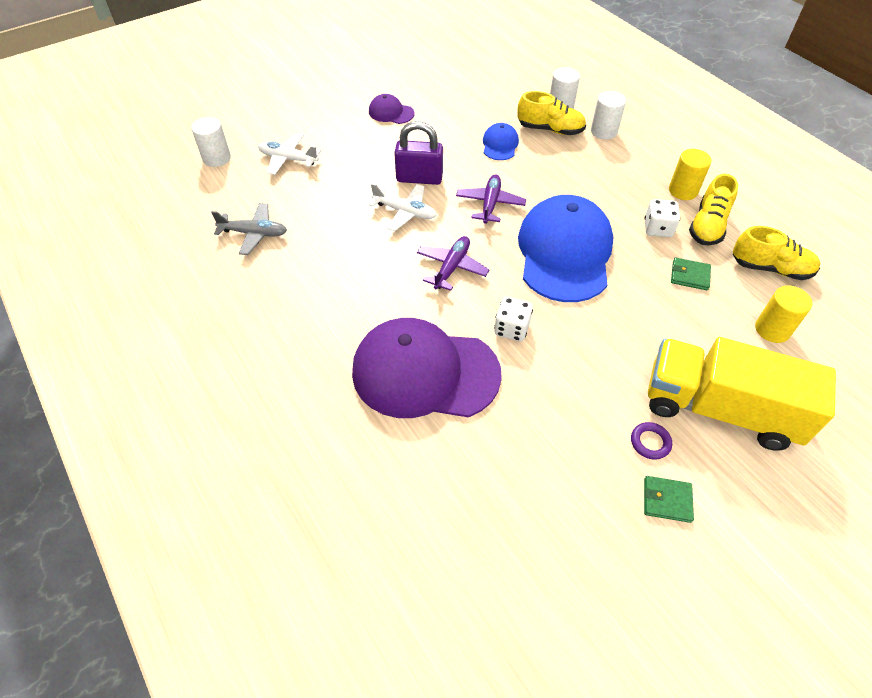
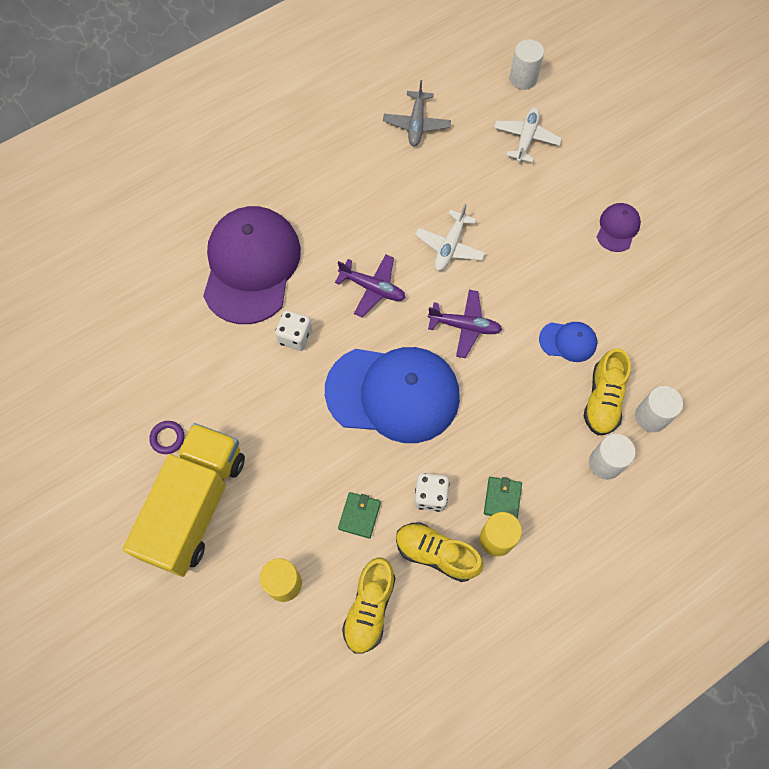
camera: 90 degrees right, 15 degrees up
purple padlock [394,121,443,185] -> none
green wallet [644,476,694,523] -> green wallet moved to [484,477,522,519]

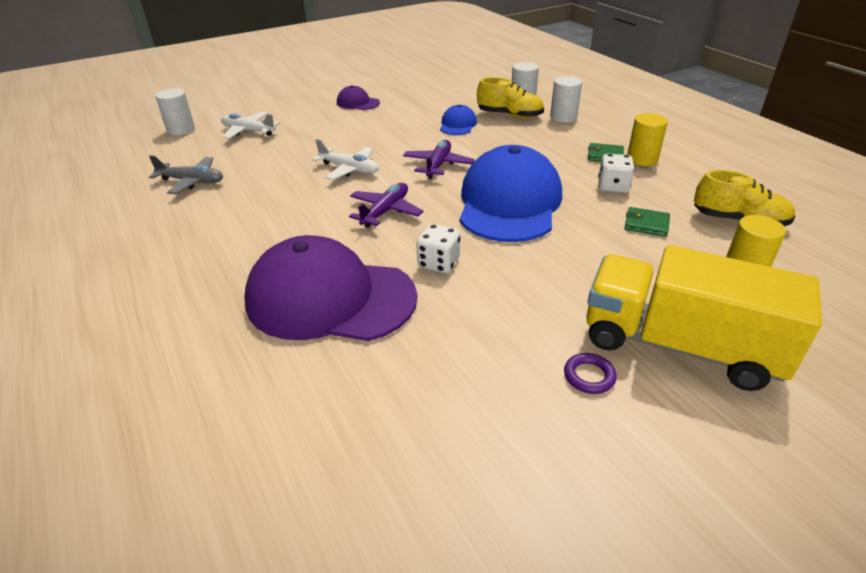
camera: 85 degrees left, 30 degrees down
yellow shoe [396,522,484,582] -> none

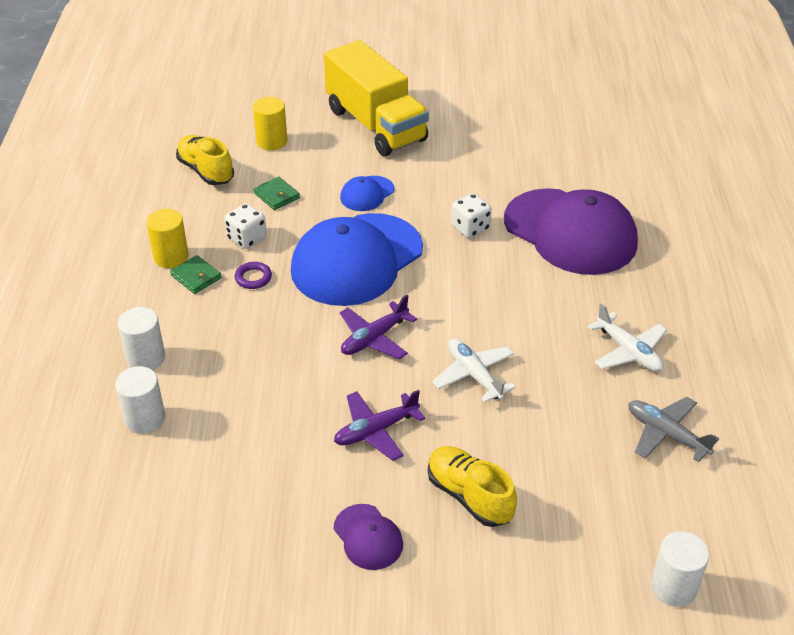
camera: 150 degrees left, 5 degrees up
white plane [221,112,280,139] -> white plane moved to [588,303,667,372]
purple plane [349,183,424,228] -> purple plane moved to [334,390,425,461]
blue cap [440,105,477,135] -> blue cap moved to [340,176,395,211]
yellow shoe [477,77,544,118] -> yellow shoe moved to [428,446,517,527]
purple ring [564,353,617,394] -> purple ring moved to [235,262,272,289]

